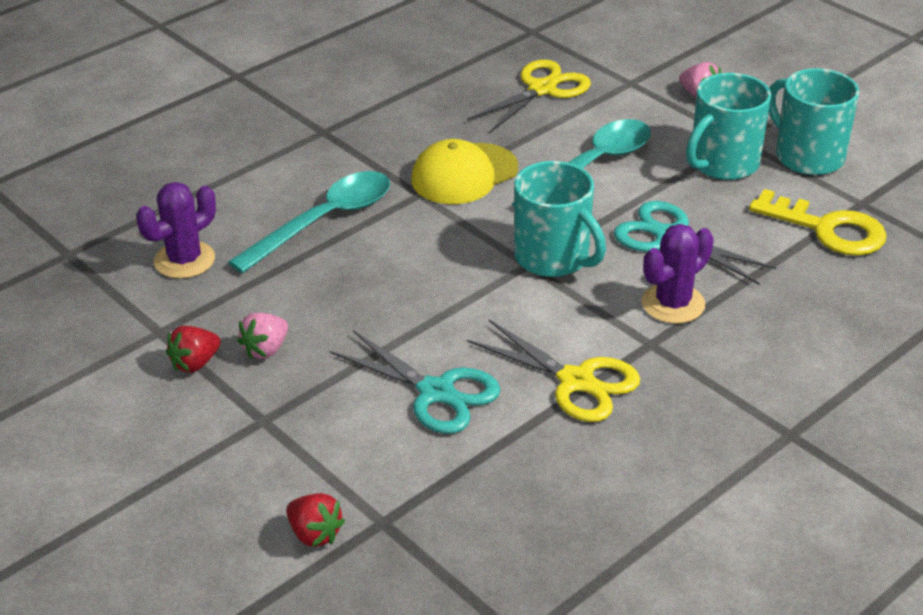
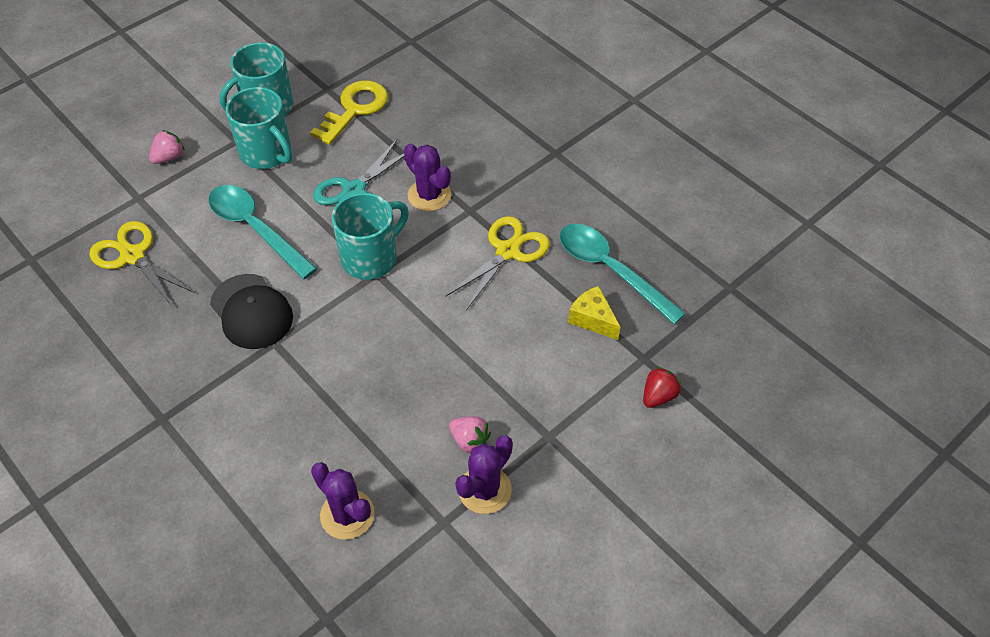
camera: 90 degrees left, 15 degrees up
red strawberry [166,326,221,373] -> purple cactus [455,435,513,514]
turquoise spoon [228,171,390,274] -> turquoise spoon moved to [559,224,686,324]
turquoise scissors [330,330,500,434] -> none
yellow cap [411,139,518,204] -> black cap [210,274,293,349]
none -> yellow cheese [568,286,620,340]

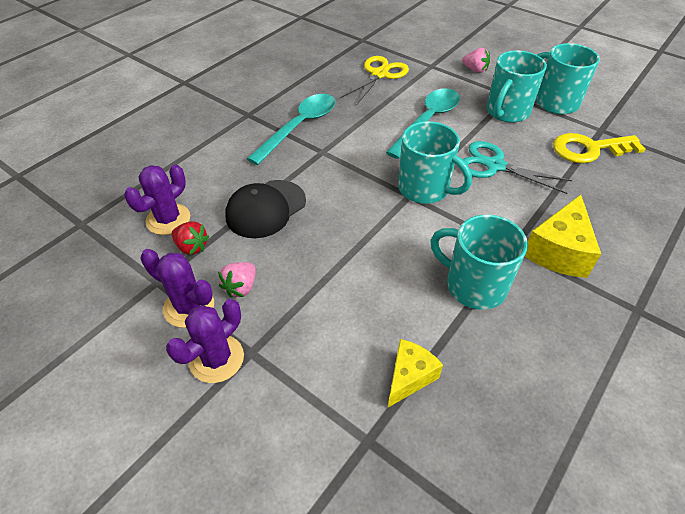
camera: 80 degrees right, 5 degrees down
black cap [210,274,293,349] -> black cap moved to [225,180,306,238]
yellow key [310,80,388,145] -> yellow key turned 150 degrees clockwise [553,133,646,163]
purple cactus [404,144,451,211] -> purple cactus moved to [166,299,244,383]
yellow scissors [445,216,550,310] -> turquoise mug [431,214,528,310]
turquoise spoon [559,224,686,324] -> turquoise spoon moved to [247,94,335,165]
red strawberry [643,366,681,408] -> red strawberry moved to [172,221,209,255]
none -> yellow cheese [524,195,601,278]

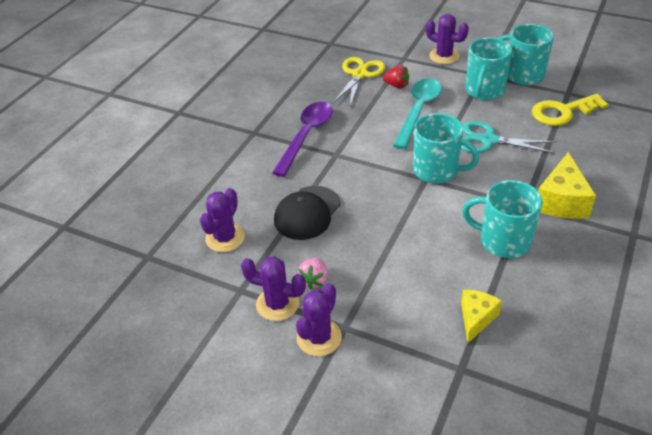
camera: 10 degrees left, 5 degrees down
red strawberry [172,221,209,255] -> red strawberry moved to [383,65,409,88]
turquoise spoon [247,94,335,165] -> purple spoon [272,102,333,177]
pink strawberry [462,48,490,73] -> purple cactus [426,14,469,64]

